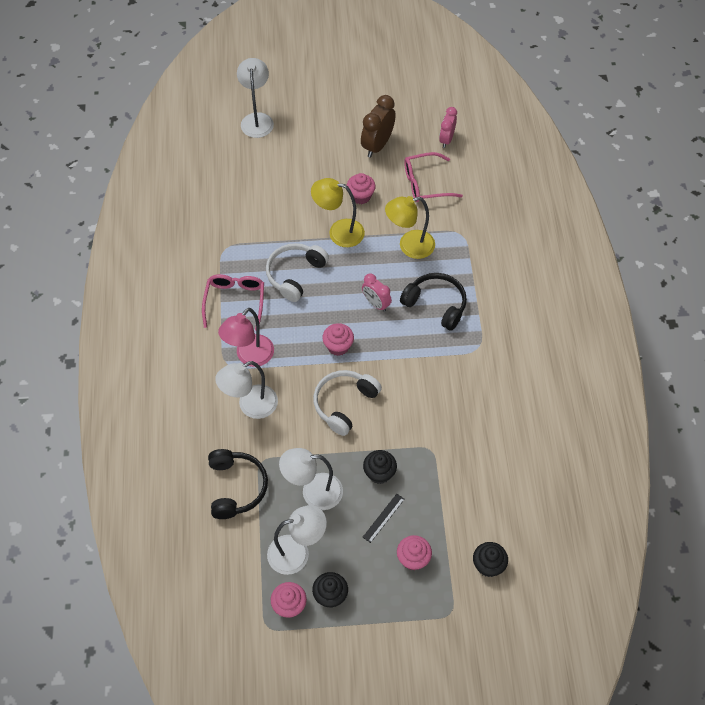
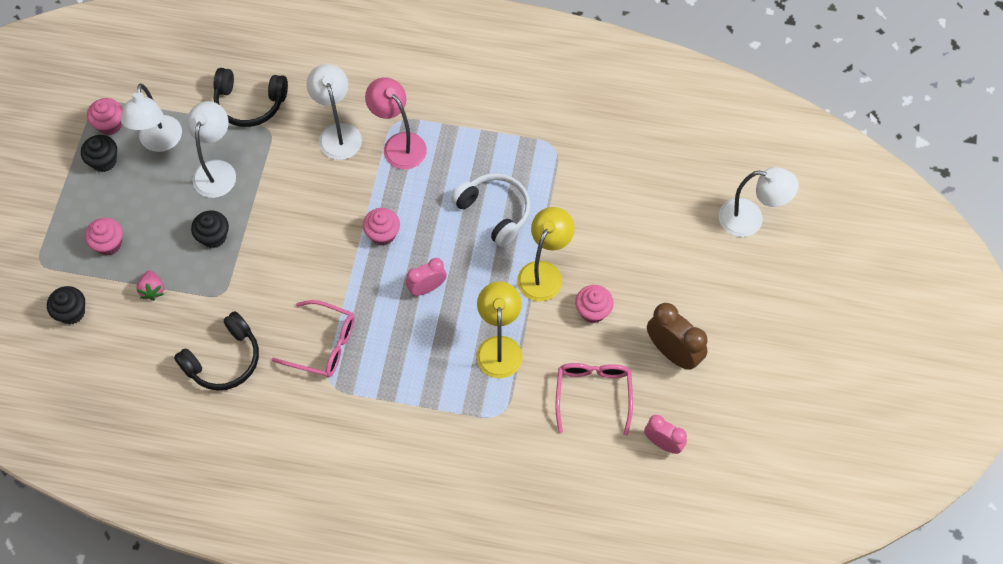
camera: 105 degrees right, 5 degrees up
pink glasses [202,274,264,331] -> pink glasses moved to [271,300,355,377]
white headphones [313,370,382,436] -> none
black ruler [363,494,405,543] -> none
black headphones [400,273,467,330] -> black headphones moved to [174,311,259,390]
none -> pink strawberry [136,270,164,301]

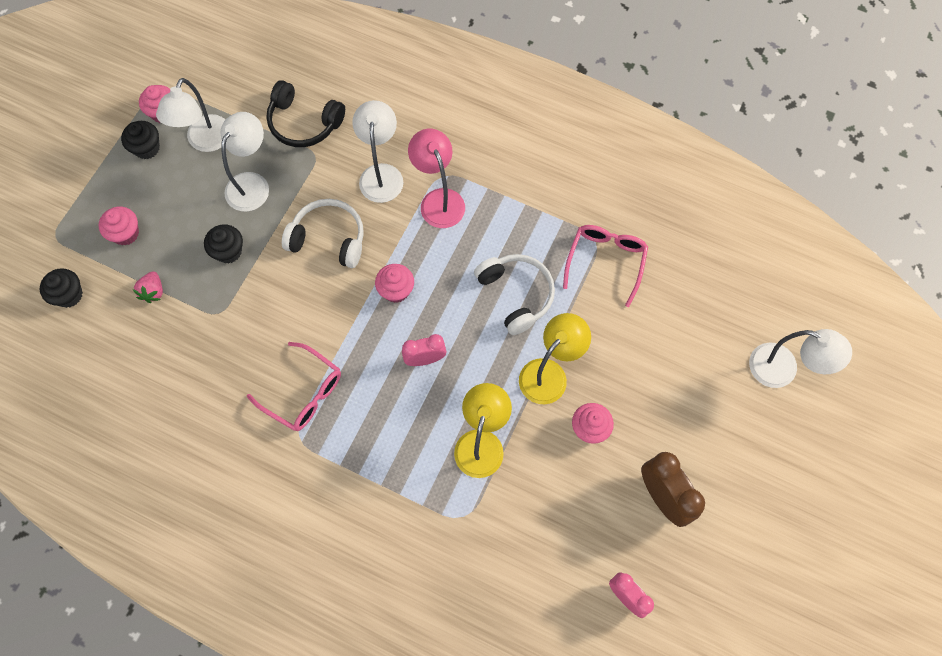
camera: 15 degrees right, 5 degrees up
black headphones [174,311,259,390] -> none
pink glasses [555,363,633,436] -> pink glasses moved to [563,225,648,307]
none -> white headphones [282,199,364,268]

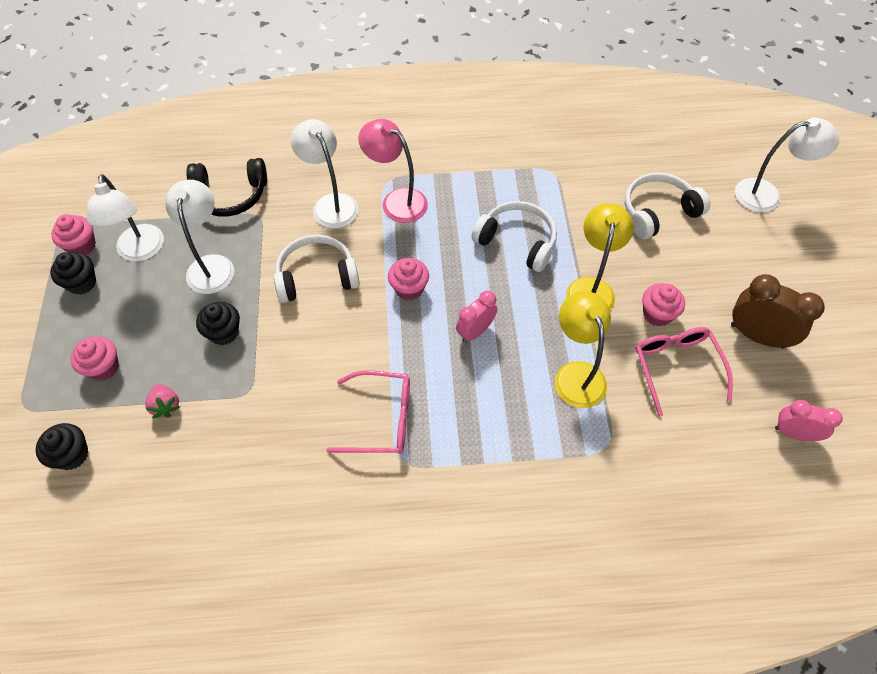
camera: 30 degrees left, 10 degrees down
pink glasses [563,225,648,307] -> pink glasses moved to [635,327,733,416]
none -> white headphones [624,173,710,239]

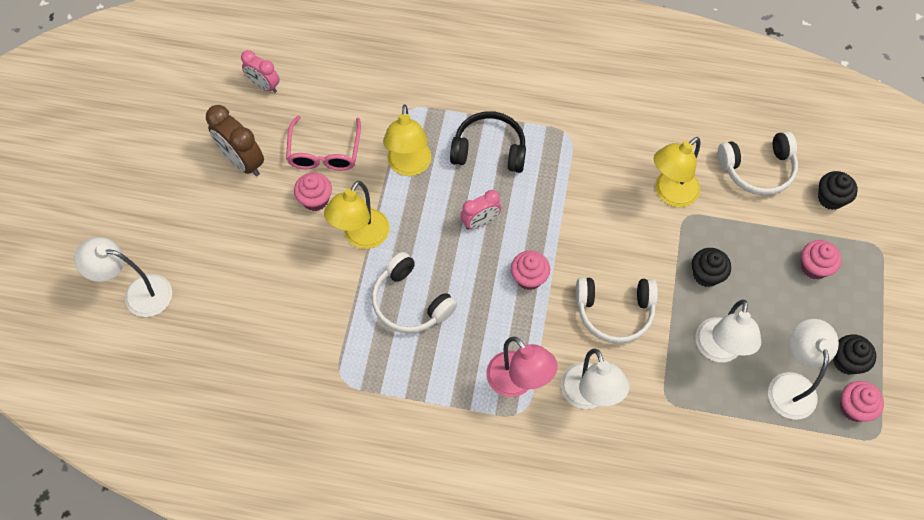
camera: 165 degrees left, 5 degrees up
pink strawberry [145,384,180,418] -> none
black headphones [186,158,267,217] -> black headphones moved to [450,111,526,173]
pink glasses [326,371,410,454] -> none
white headphones [624,173,710,239] -> white headphones moved to [718,131,798,195]
none -> yellow lamp [654,137,701,207]

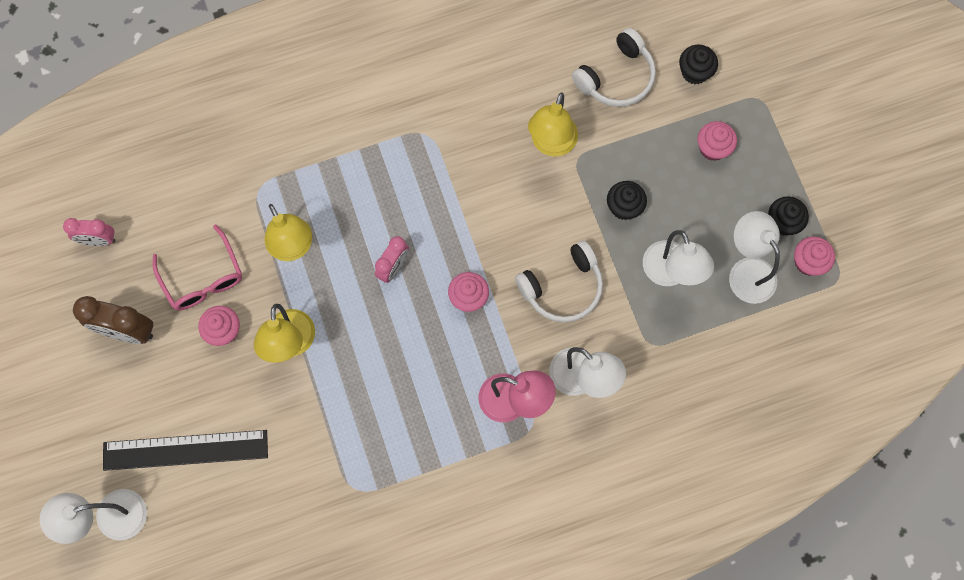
camera: 30 degrees left, 10 degrees up
white headphones [372,252,457,334] -> none
black headphones [450,111,526,173] -> none
none -> black ruler [103,430,268,471]

